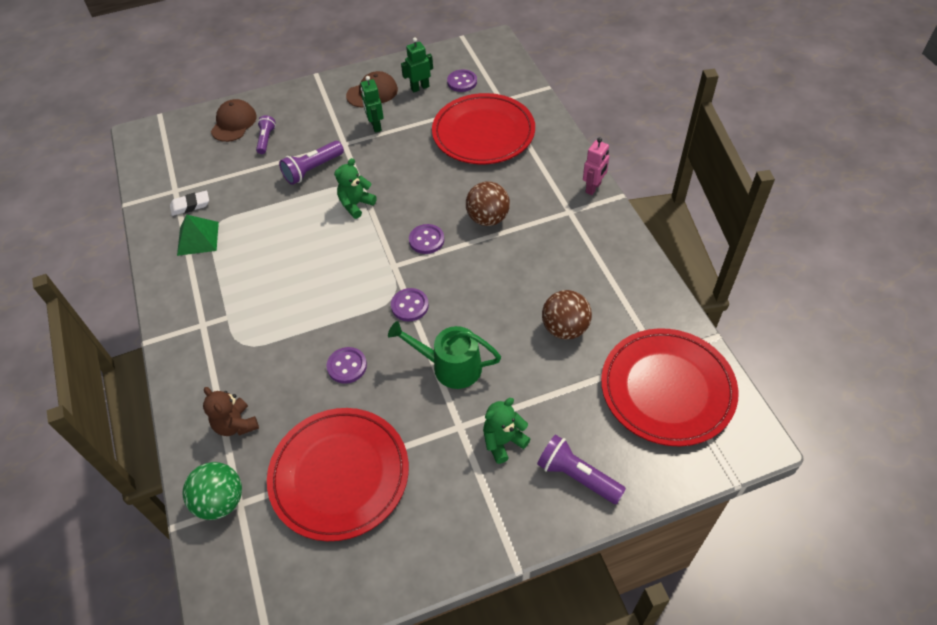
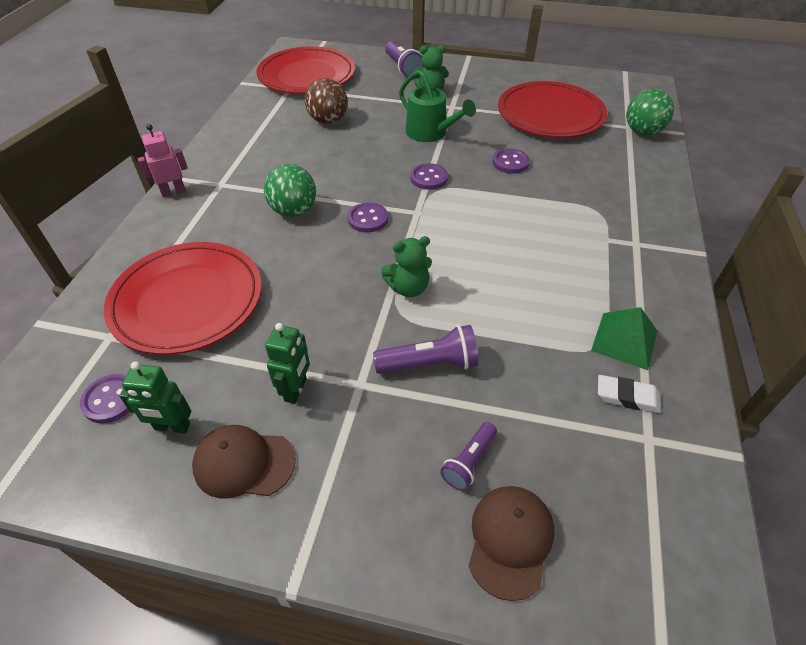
camera: 150 degrees left, 5 degrees down
brown teddy bear [203,387,259,436] -> none
brown cap [211,99,257,142] -> brown cap turned 150 degrees clockwise [469,486,554,601]
brown ball [466,181,510,226] -> green ball [264,164,316,217]

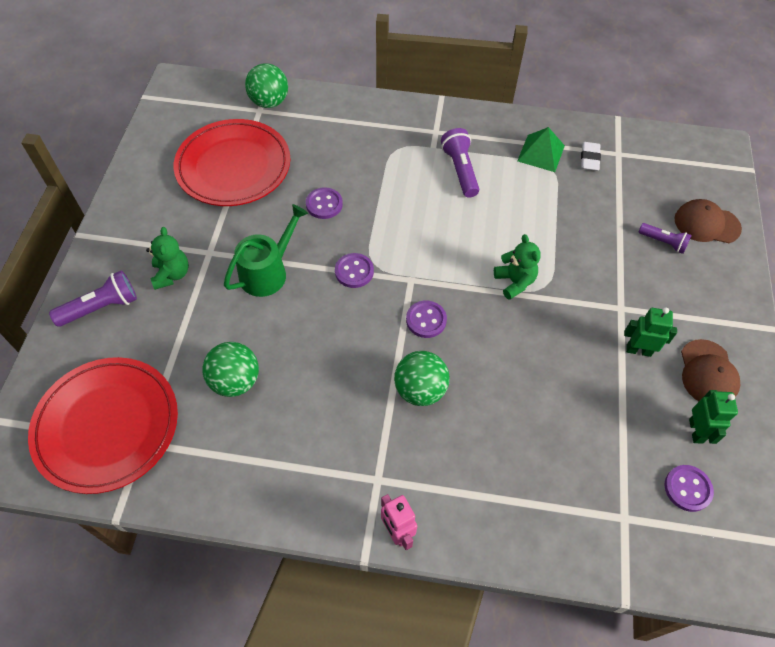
camera: 95 degrees left, 10 degrees up
red plate [104,242,262,355] -> none
brown ball [305,78,348,124] -> green ball [202,342,259,397]
purple flashlight [373,325,479,374] -> purple flashlight moved to [441,128,479,198]

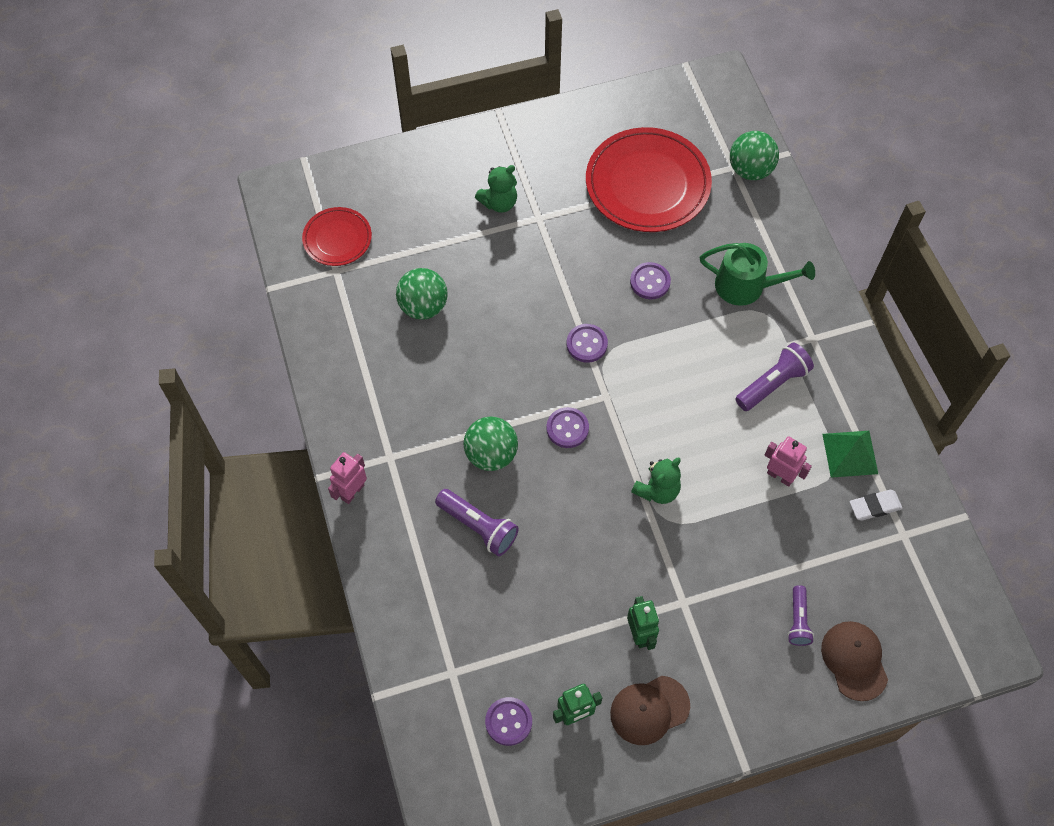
camera: 65 degrees right, 5 degrees up
red plate [28,357,178,494] -> red plate [302,207,372,266], size x0.54
purple flashlight [49,270,137,327] -> purple flashlight moved to [435,489,519,556]
green watering can [224,204,308,297] -> green watering can moved to [700,243,815,306]
none -> pink robot [765,437,812,487]

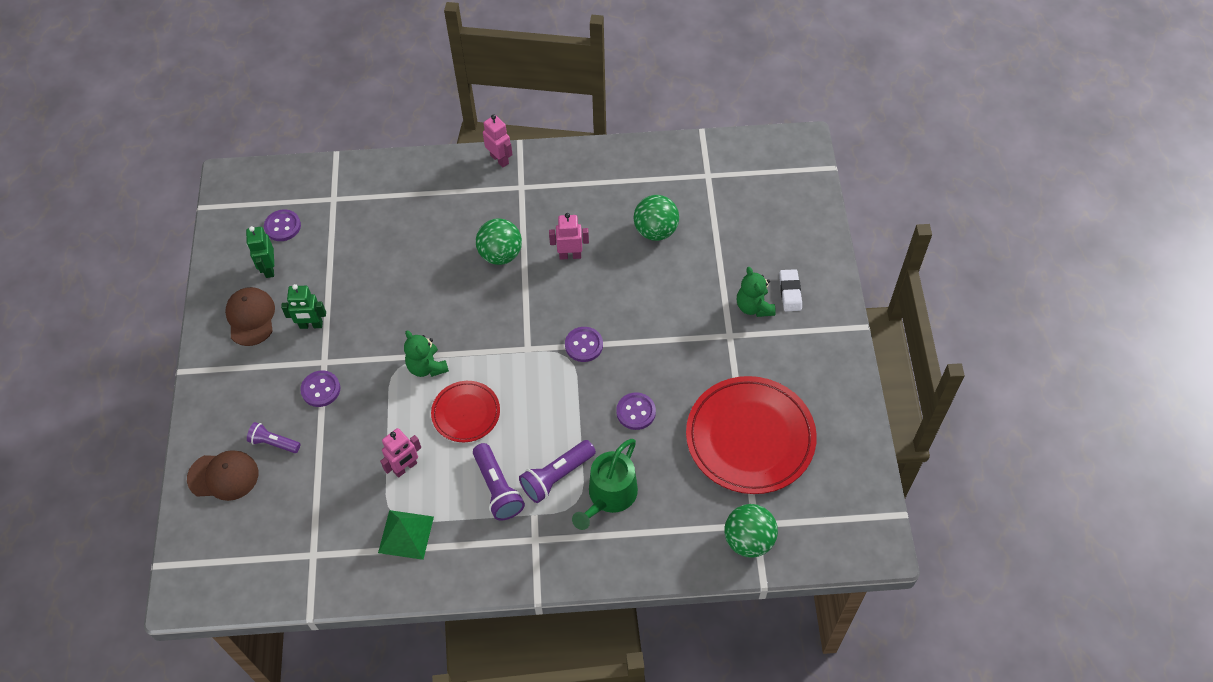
camera: 105 degrees right, 5 degrees down
red plate [302,207,372,266] -> red plate moved to [431,381,500,442]
purple flashlight [435,489,519,556] -> purple flashlight moved to [519,440,596,503]
purple button [547,407,589,448] -> purple button moved to [300,370,340,407]
white eraser [850,490,903,521] -> white eraser moved to [780,269,802,311]
none -> pink robot [549,213,589,260]

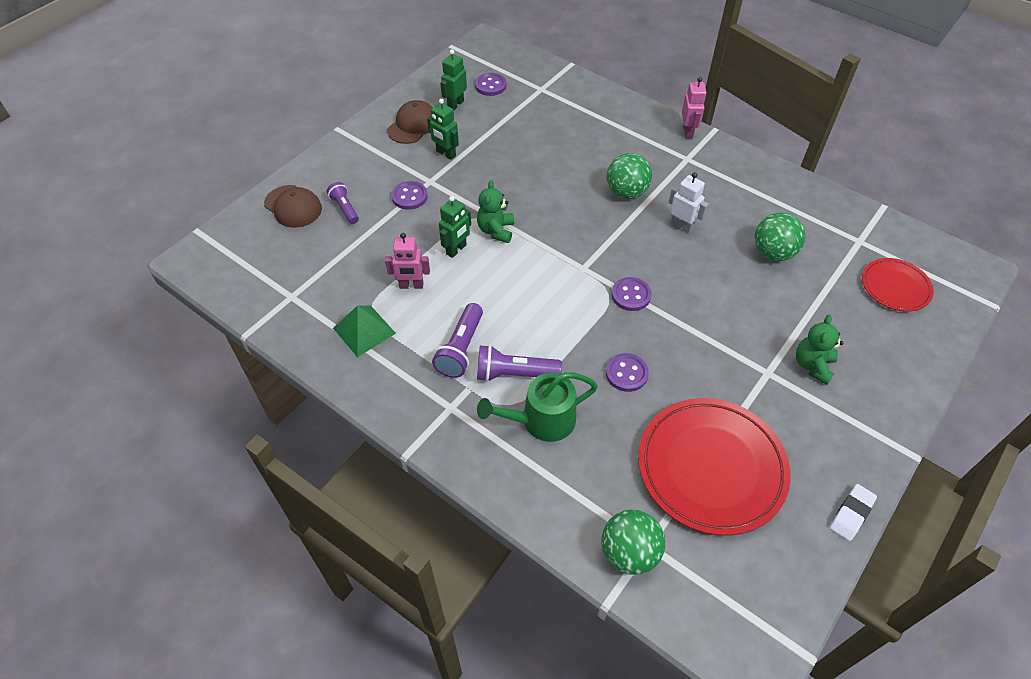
camera: 40 degrees right, 5 degrees down
red plate [431,381,500,442] -> red plate moved to [862,258,934,312]
pink robot [549,213,589,260] -> white robot [669,172,709,234]
white eraser [780,269,802,311] -> white eraser moved to [830,484,877,541]
none -> green robot [439,196,471,258]

